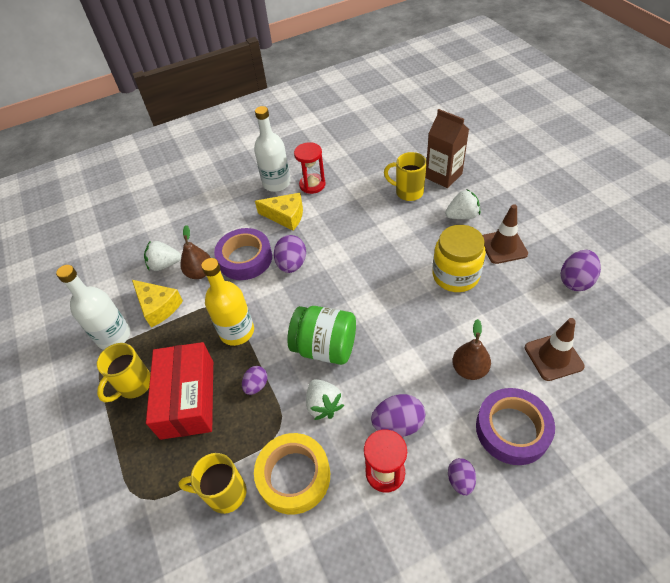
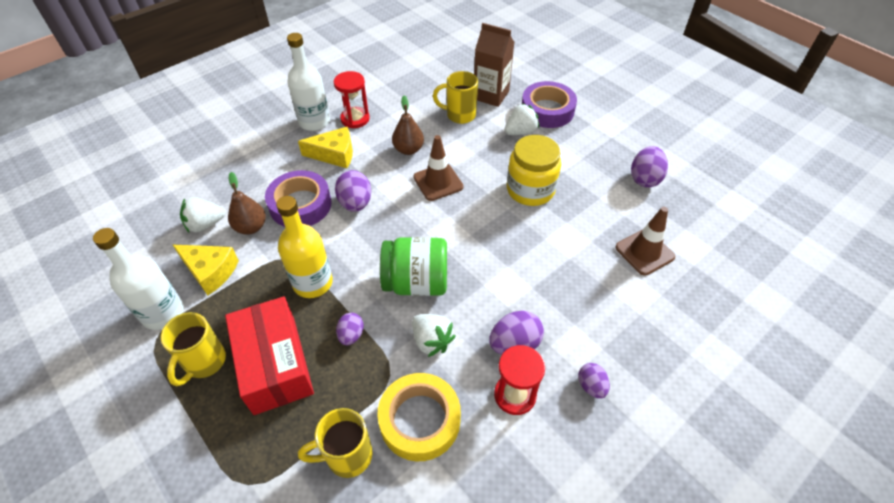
camera: 20 degrees left, 0 degrees up
brown pear [452,319,491,380] -> brown pear moved to [392,96,424,155]
purple tape [476,388,555,465] -> purple tape moved to [522,81,577,128]
brown traffic cone [482,204,528,264] -> brown traffic cone moved to [413,135,464,201]

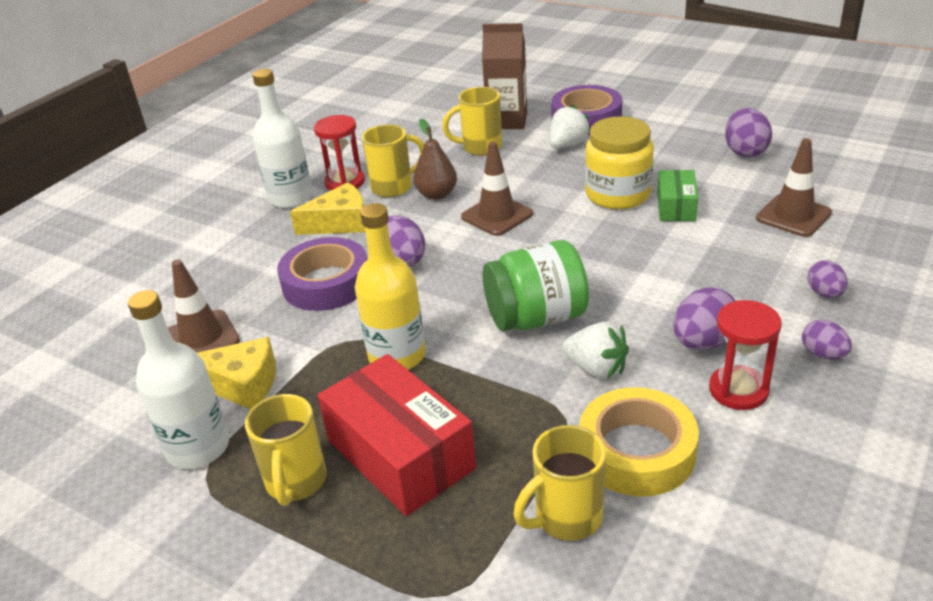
camera: 15 degrees left, 15 degrees down
white strawberry [180,197,225,232] -> brown traffic cone [168,260,240,353]
brown pear [228,172,266,234] -> none
purple egg [336,313,364,345] -> purple egg moved to [807,260,848,298]
none -> yellow mug [362,124,424,197]
none -> green box [658,170,698,221]

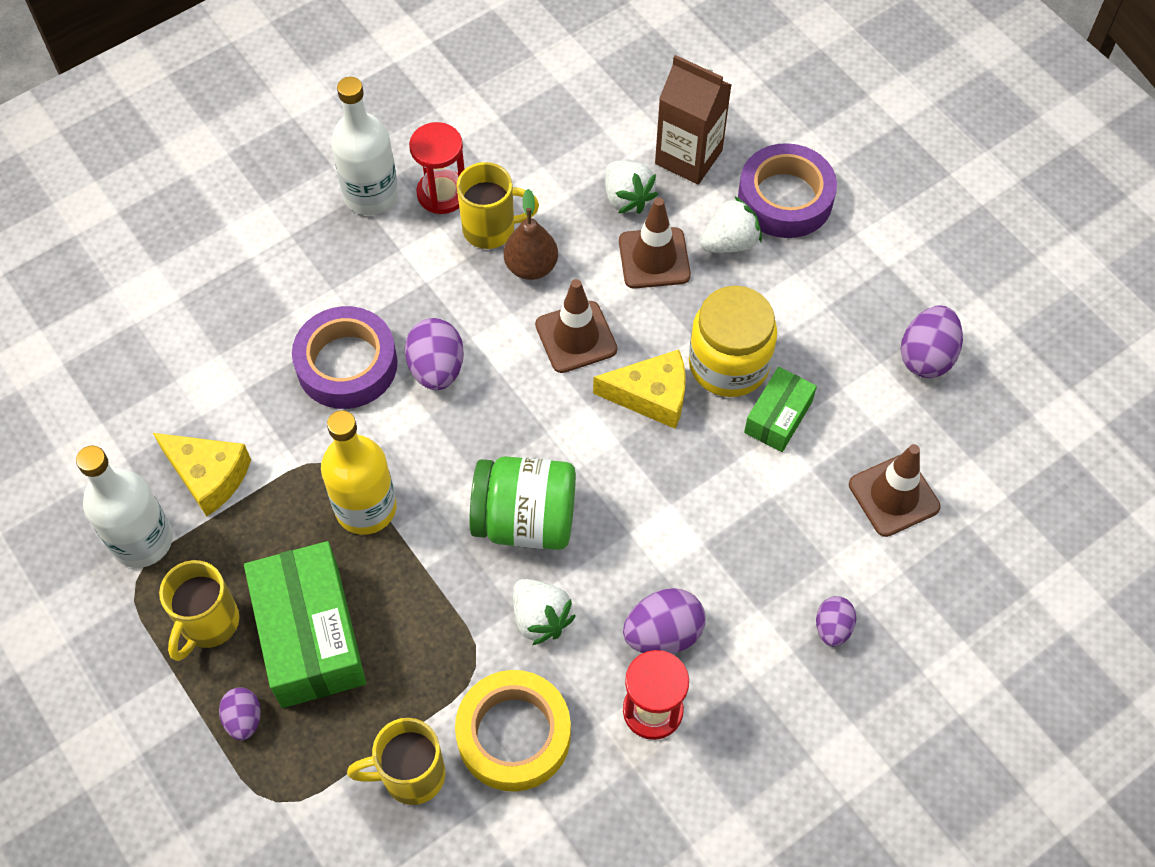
camera: 20 degrees right, 25 degrees up
brown traffic cone [168,260,240,353] -> brown traffic cone moved to [619,198,691,289]
yellow cheese [290,182,365,235] -> yellow cheese moved to [593,350,686,429]
red box [317,354,476,516] -> green box [244,541,366,708]
yellow mug [442,87,502,156] -> white strawberry [605,161,658,214]
purple egg [802,320,852,359] -> purple egg moved to [219,688,261,740]

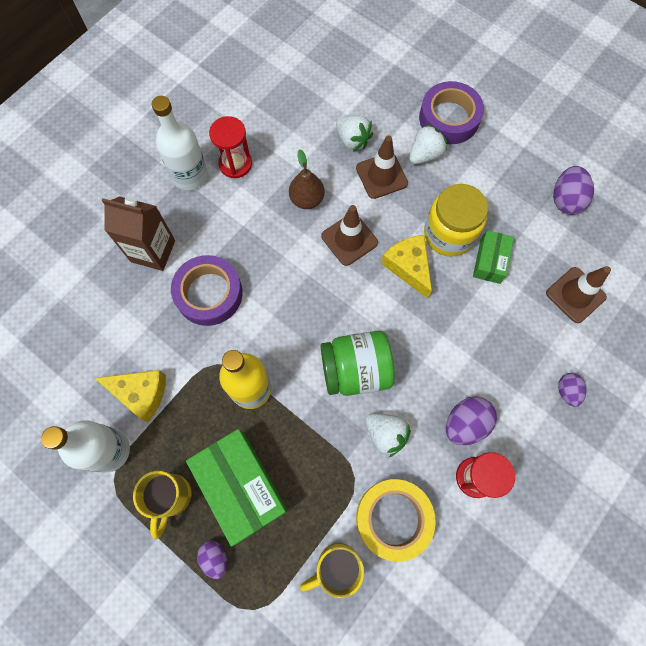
camera: 15 degrees left, 10 degrees up
purple egg [405,318,464,390] -> none
yellow mug [457,162,539,249] -> none
yellow cheese [593,350,686,429] -> yellow cheese turned 105 degrees counterclockwise [381,235,432,299]
brown carton [655,55,731,184] -> brown carton moved to [101,196,175,271]

